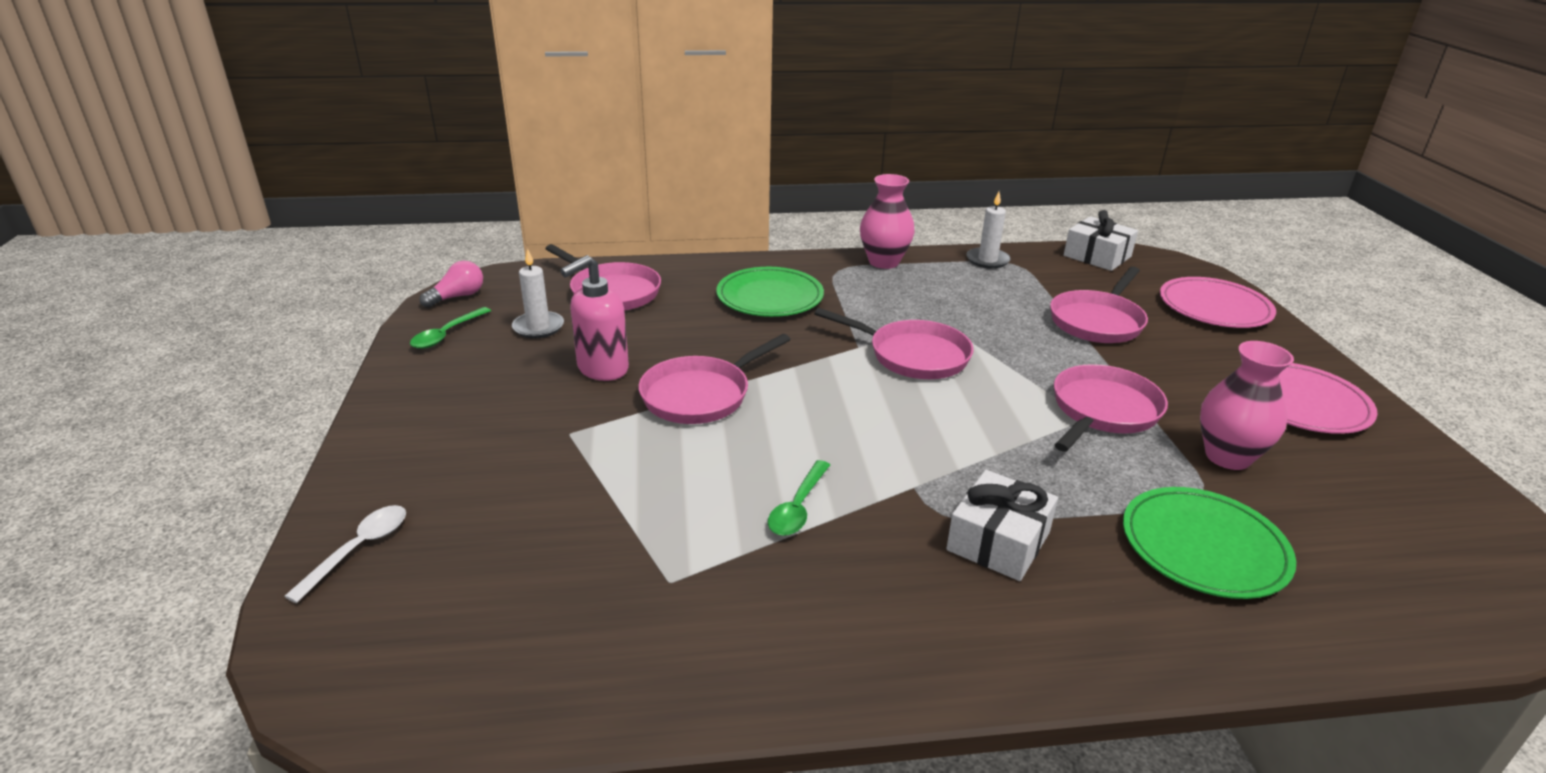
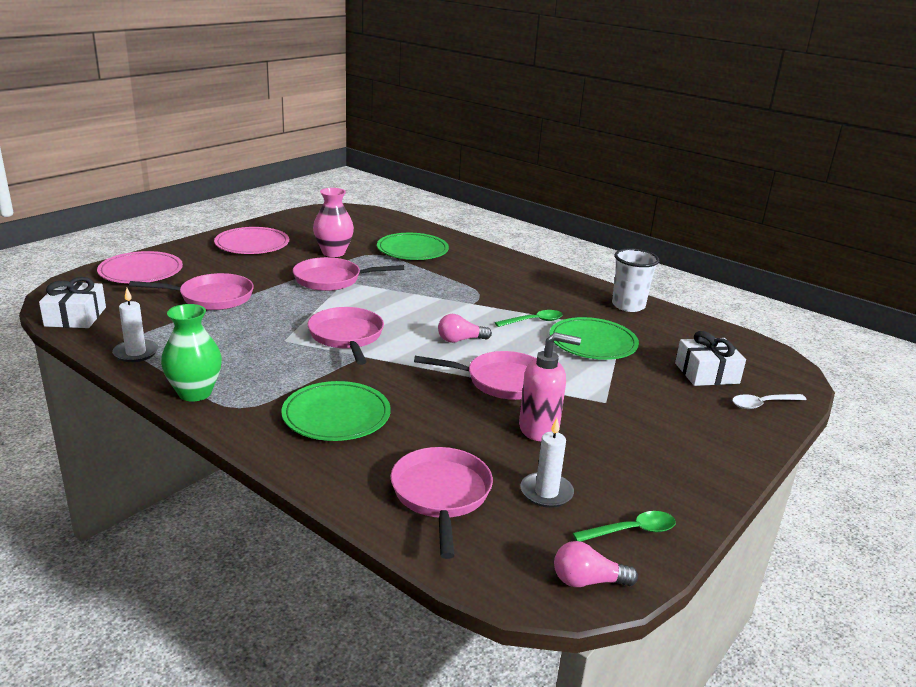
camera: 135 degrees left, 5 degrees down
pink vase [860,174,915,269] -> green vase [161,304,222,402]
white gift [946,470,1058,581] -> white gift moved to [675,331,746,386]
none -> pink light bulb [438,314,492,343]
none -> green plate [550,317,639,360]
none -> white cup [612,248,659,312]

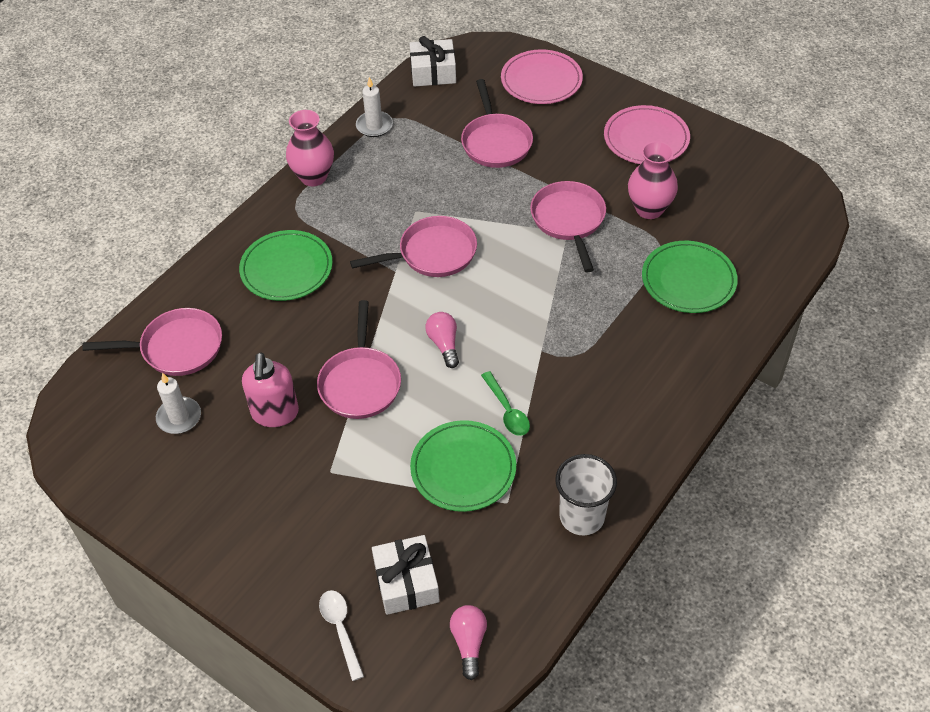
camera: 90 degrees right, 25 degrees up
green vase [161,304,222,402] -> pink vase [286,110,334,186]
pink light bulb [554,541,638,587] -> pink light bulb moved to [450,605,487,680]
green spoon [573,511,676,542] -> none

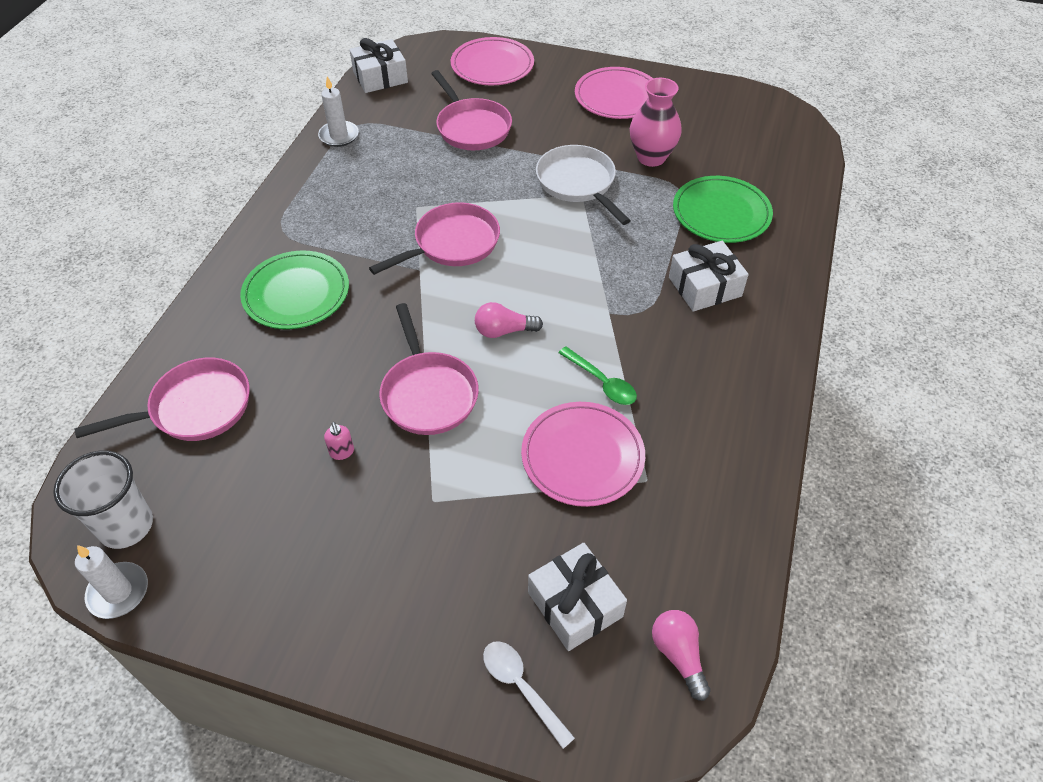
camera: 20 degrees left, 0 degrees up
white candle [156,373,201,434] -> white candle moved to [75,545,148,619]
pink soap dispenser [242,352,299,427] -> pink soap dispenser [324,422,354,460], size x0.44
pink vase [286,110,334,186] -> none
green plate [410,420,516,512] -> pink plate [521,402,645,507]
pink light bulb [425,312,459,368] -> pink light bulb turned 60 degrees counterclockwise [475,302,543,338]
pink pan [530,181,606,272] -> white pan [536,145,631,225]
white cup [555,454,617,535] -> white cup moved to [53,451,153,549]
none -> white gift [669,241,749,312]

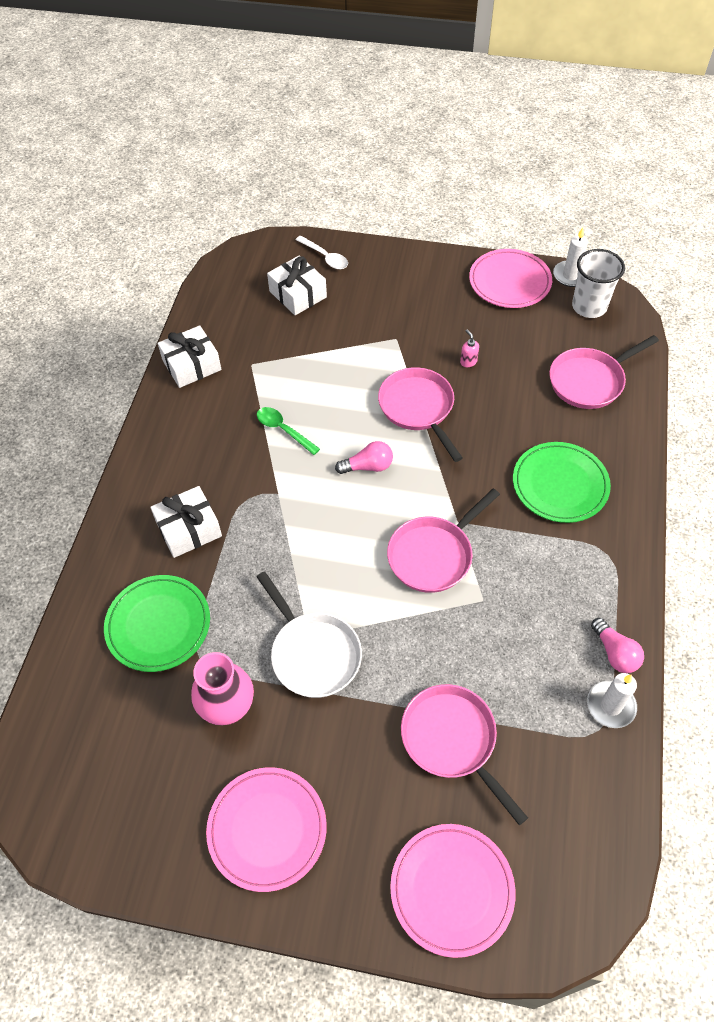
camera: 175 degrees right, 5 degrees up
white gift [349,38,408,93] -> white gift moved to [158,325,221,388]
pink plate [521,402,645,507] -> pink plate moved to [469,249,552,308]
pink light bulb [652,610,711,701] -> pink light bulb moved to [591,618,644,673]

